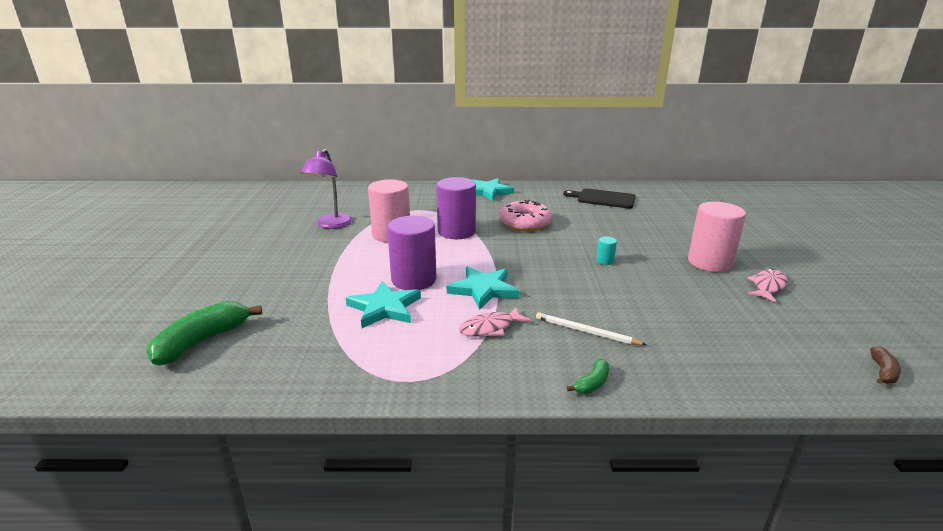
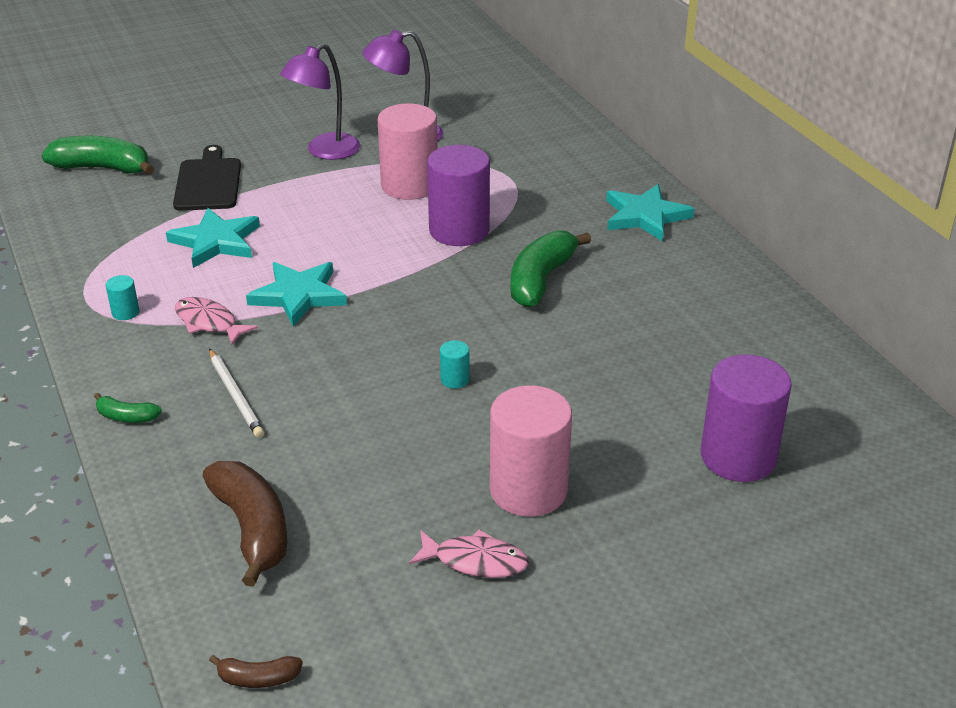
camera: 65 degrees right, 10 degrees up
purple cylinder [387,216,437,290] -> purple cylinder moved to [701,354,792,482]
pink donut [499,199,552,231] -> green banana [511,230,591,308]
white pencil [536,312,647,345] -> white pencil turned 150 degrees clockwise [209,349,264,438]
black cutting board [563,188,636,209] -> black cutting board moved to [173,145,241,211]
none -> turquoise cylinder [106,275,139,320]
none -> brown banana [203,461,287,587]
none -> purple lamp [280,43,360,160]

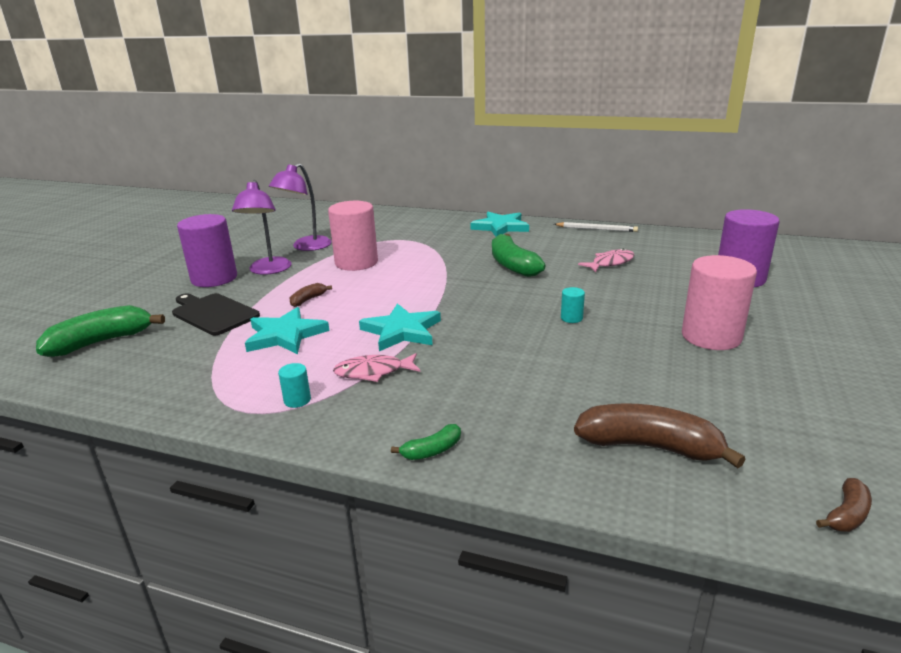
camera: 45 degrees left, 10 degrees down
white pencil [209,349,264,438] -> white pencil moved to [554,222,638,232]
pink fish [409,529,529,578] -> pink fish moved to [578,248,634,272]
purple cylinder [427,145,490,246] -> purple cylinder moved to [177,214,237,287]
none -> brown banana [290,283,332,307]

